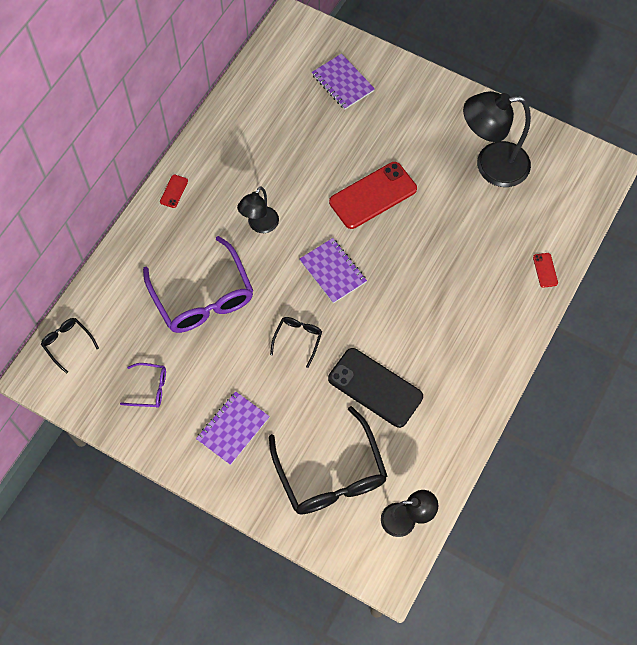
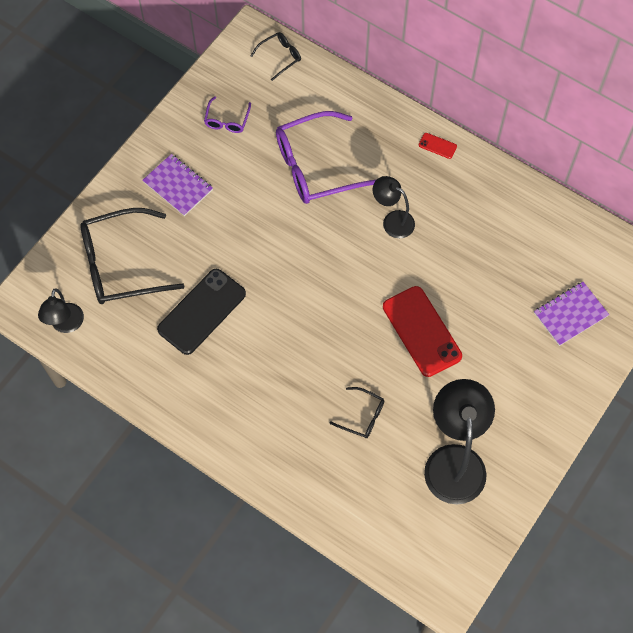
camera: 95 degrees right, 0 degrees up
black glasses [270,317,322,368] -> black glasses moved to [329,387,384,439]
purple notebook [300,238,367,303] -> none
red phone [533,253,558,288] -> none

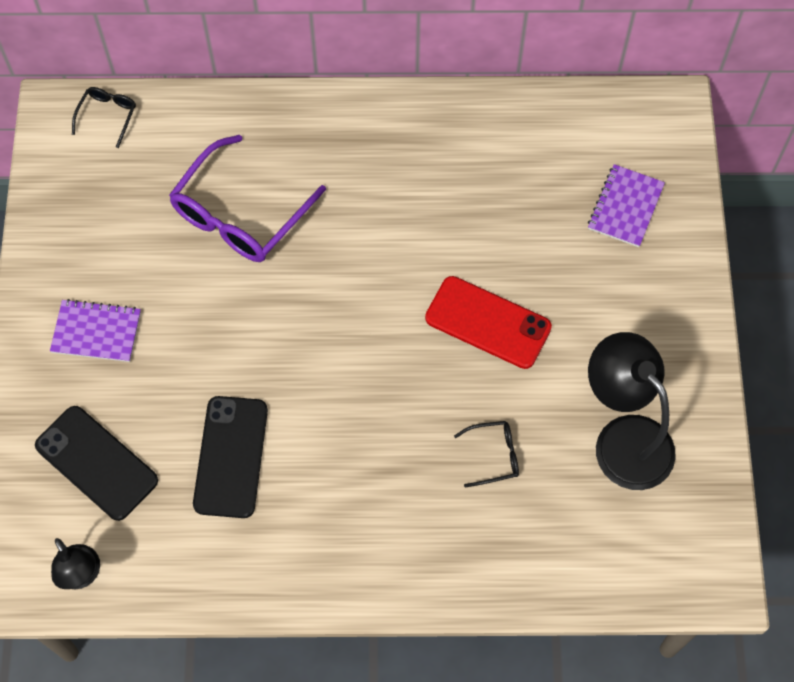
camera: 35 degrees left, 0 degrees up
black glasses [80,208,184,304] -> black phone [35,406,158,521]
purple glasses [204,96,251,133] -> none
black lamp [373,176,415,238] -> none
red phone [419,133,457,159] -> none

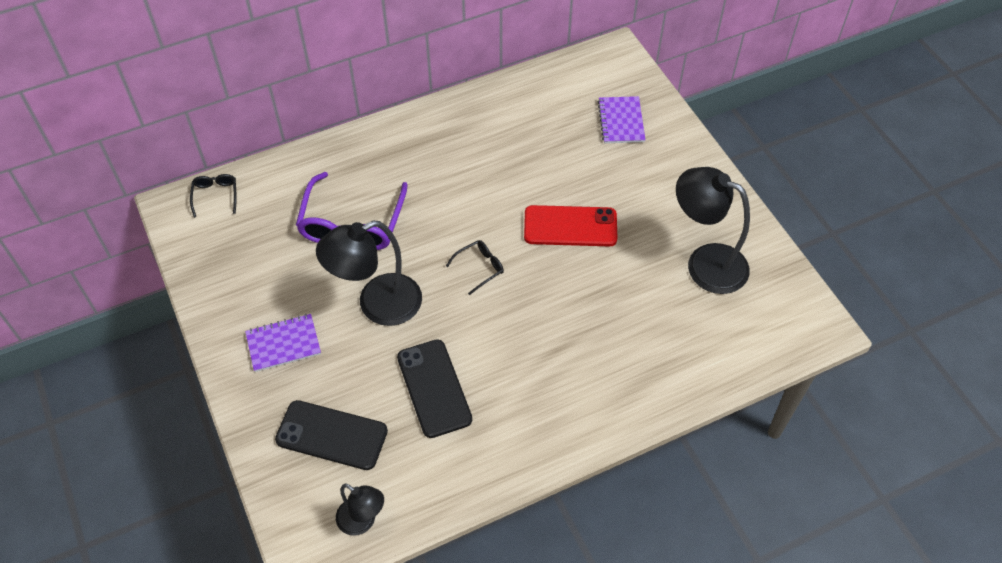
camera: 25 degrees left, 10 degrees down
black glasses [454,421,519,488] -> black glasses moved to [446,240,504,295]
none -> black lamp [316,220,422,326]

